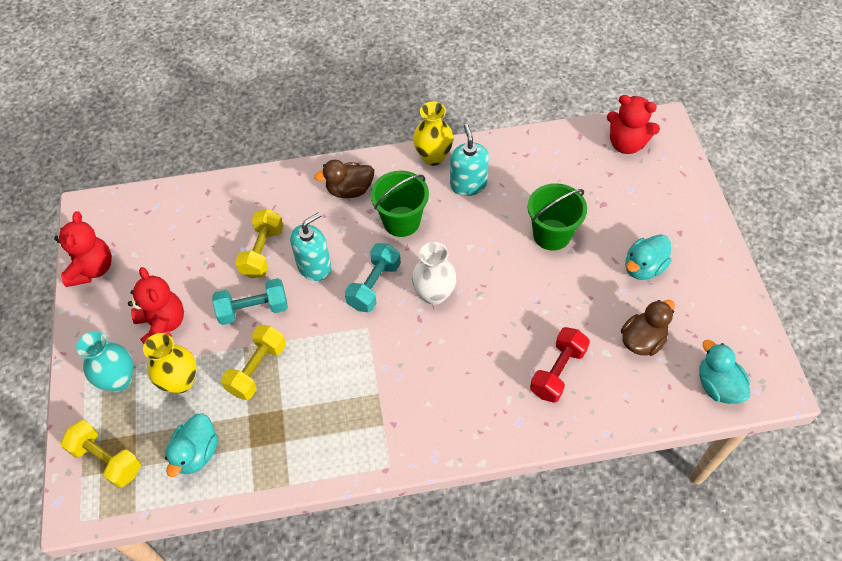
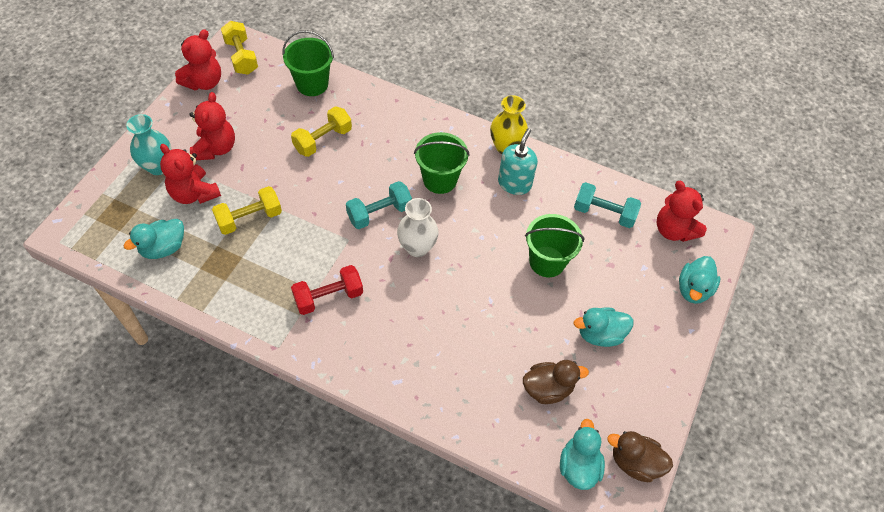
camera: 30 degrees right, 0 degrees up
yellow dumbbell [60,420,141,488] -> yellow dumbbell moved to [221,21,258,74]
yellow vase [143,333,197,394] -> red teddy bear [160,144,221,204]
turquoise dumbbell [212,278,288,325] -> turquoise dumbbell moved to [574,182,641,228]
turquoise soap dispenser [290,212,331,281] -> none
brown duck [314,160,374,198] -> brown duck moved to [607,431,673,482]
red dumbbell [530,327,590,403] -> red dumbbell moved to [291,265,363,315]
none -> green bucket [282,30,334,96]
none -> turquoise duck [679,256,720,304]

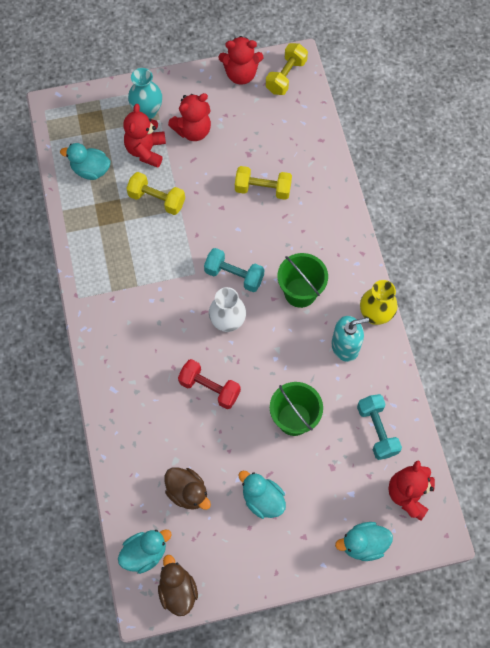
camera: 55 degrees right, 10 degrees up
green bucket [282,30,334,96] -> none
red dumbbell [291,265,363,315] -> red dumbbell moved to [178,359,241,409]

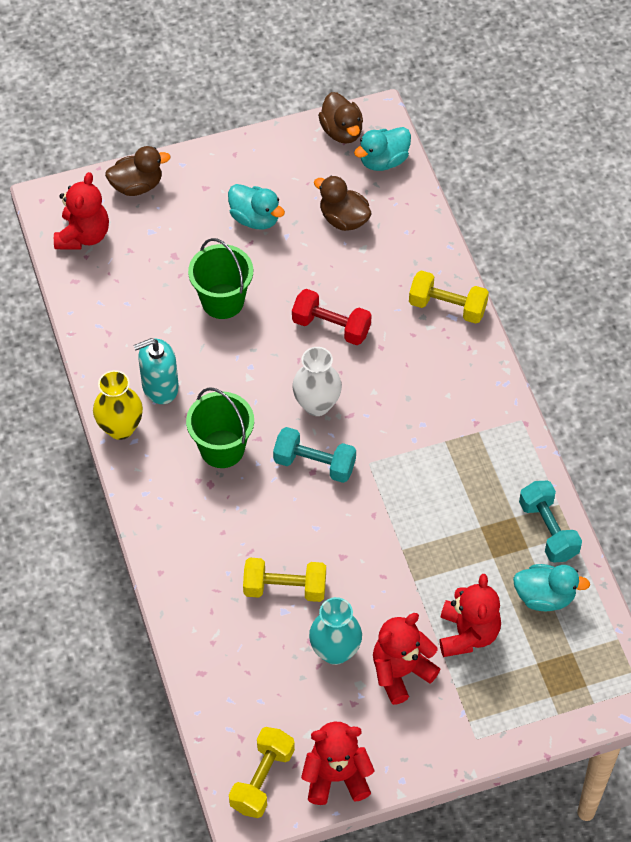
camera: 175 degrees right, 10 degrees down
yellow dumbbell [126,172,185,215] -> yellow dumbbell moved to [409,270,489,324]
turquoise vase [128,68,162,119] -> turquoise vase moved to [309,597,362,665]
turquoise duck [335,522,393,561] -> brown duck [105,146,170,196]
turquoise dumbbell [357,394,402,460] -> turquoise dumbbell moved to [519,481,582,563]

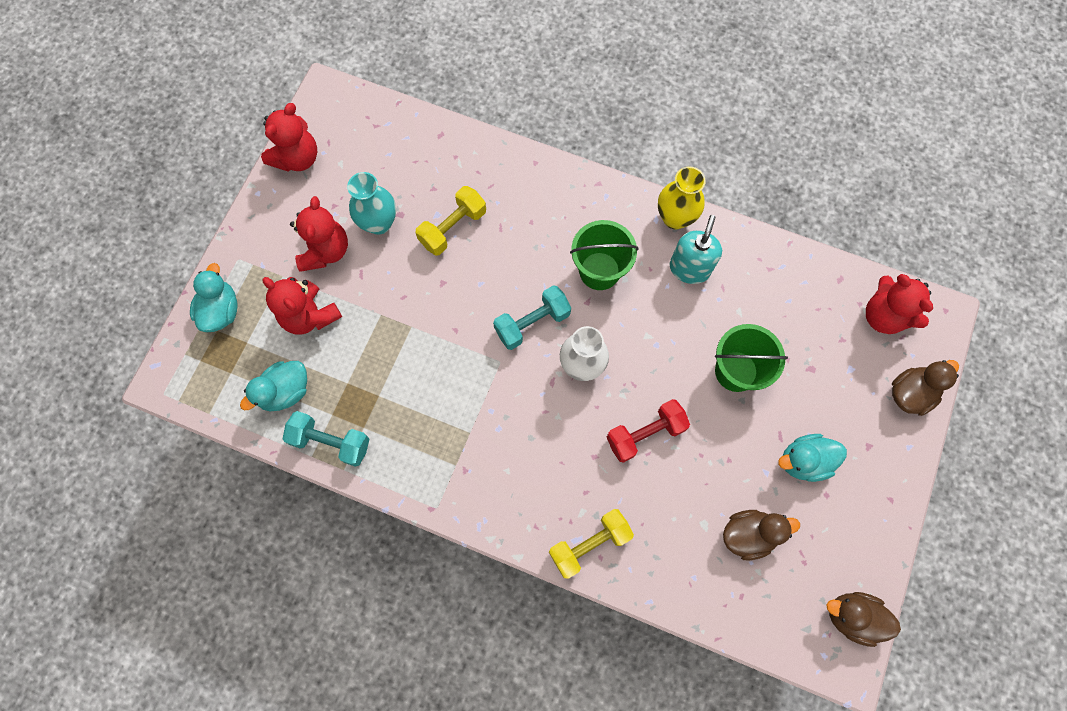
camera: 130 degrees right, 15 degrees up
brown duck [105,146,170,196] -> brown duck turned 150 degrees counterclockwise [892,360,959,416]
yellow dumbbell [229,727,295,818] -> none
turquoise duck [354,127,411,171] -> turquoise duck moved to [190,263,238,332]

